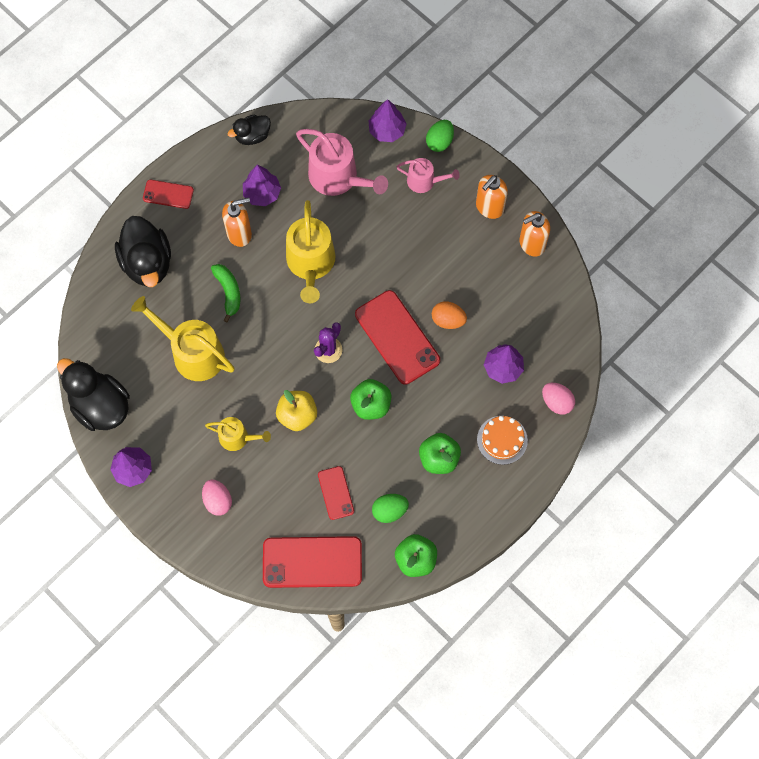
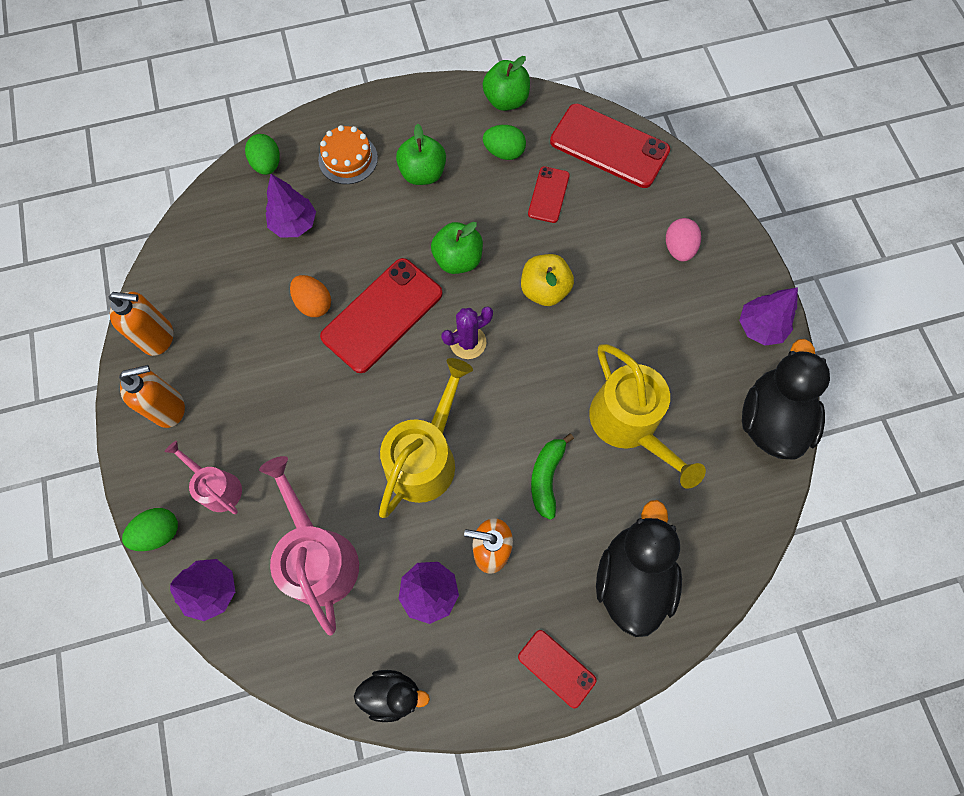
camera: 150 degrees left, 0 degrees up
black duck [57,358,130,431] -> black duck turned 150 degrees counterclockwise [742,339,830,460]
yellow watering can [205,417,271,451] -> none
red phone [355,290,440,385] -> red phone turned 45 degrees clockwise [320,258,443,373]
pink egg [542,383,575,415] -> green egg [245,134,280,175]

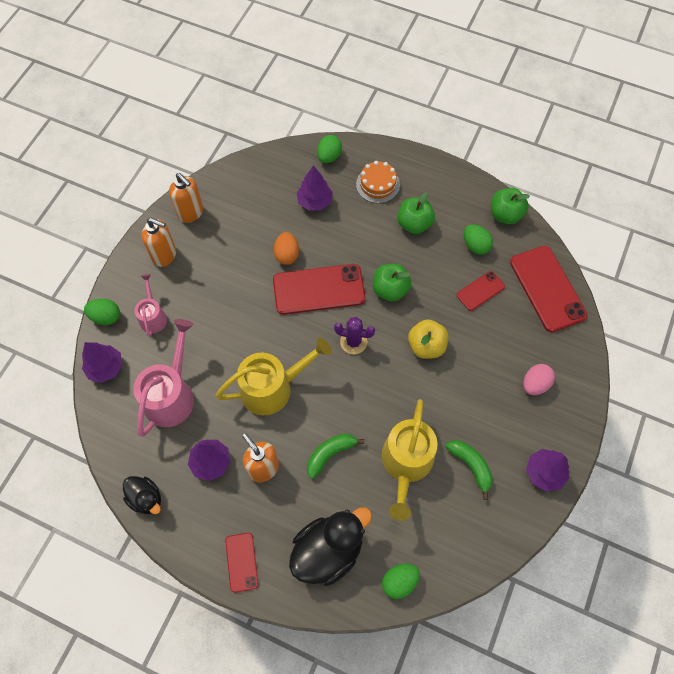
camera: 40 degrees right, 5 degrees down
black duck [742,339,830,460] -> none
none -> green egg [382,564,420,599]
none -> green banana [446,440,493,500]

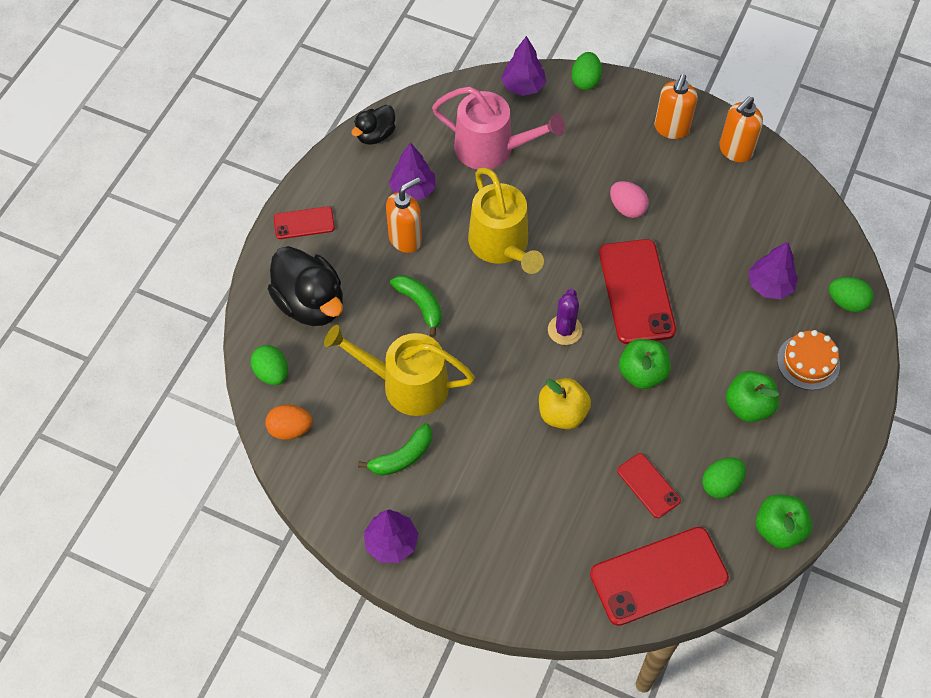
camera: 90 degrees right, 5 degrees down
pink watering can [134,274,167,337] -> none
orange egg [274,232,299,265] -> orange egg moved to [265,405,312,440]
pink egg [523,364,555,395] -> pink egg moved to [610,181,649,218]

